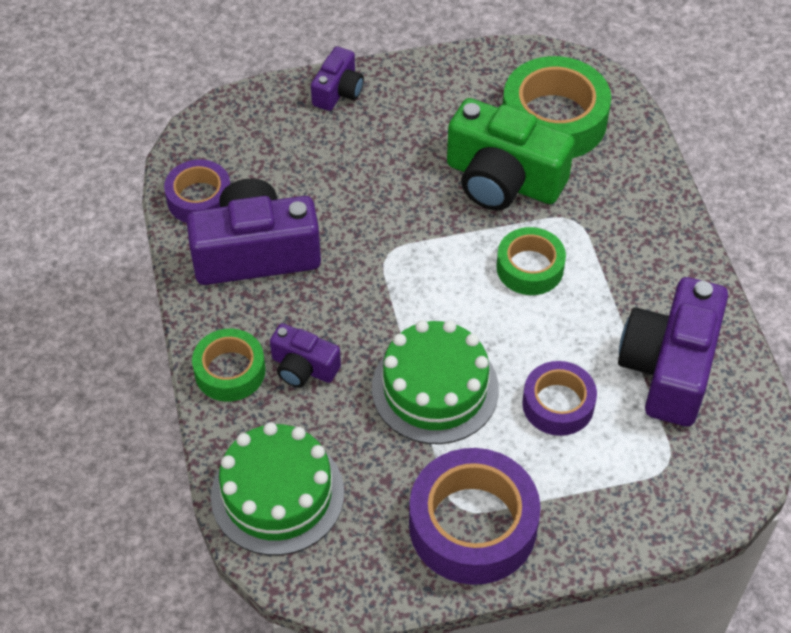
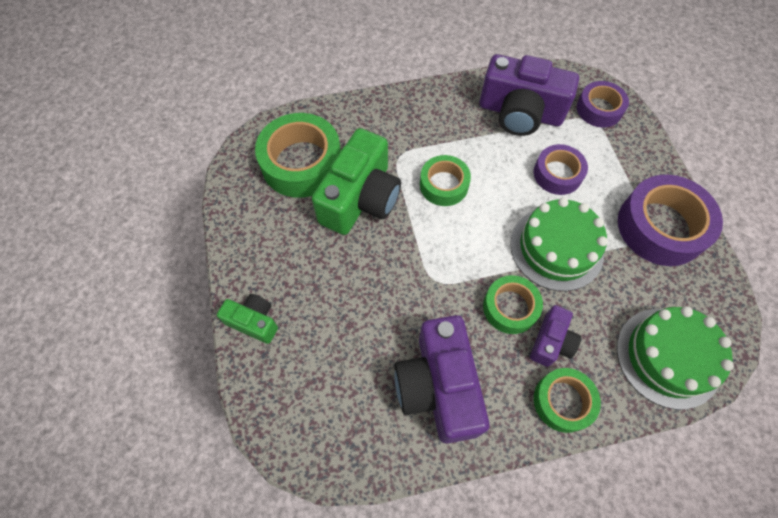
camera: 90 degrees left, 10 degrees up
purple tape [164,160,230,223] -> purple tape moved to [577,81,629,127]
purple camera [311,47,364,111] -> green camera [217,294,278,344]
none -> green tape [483,275,543,334]

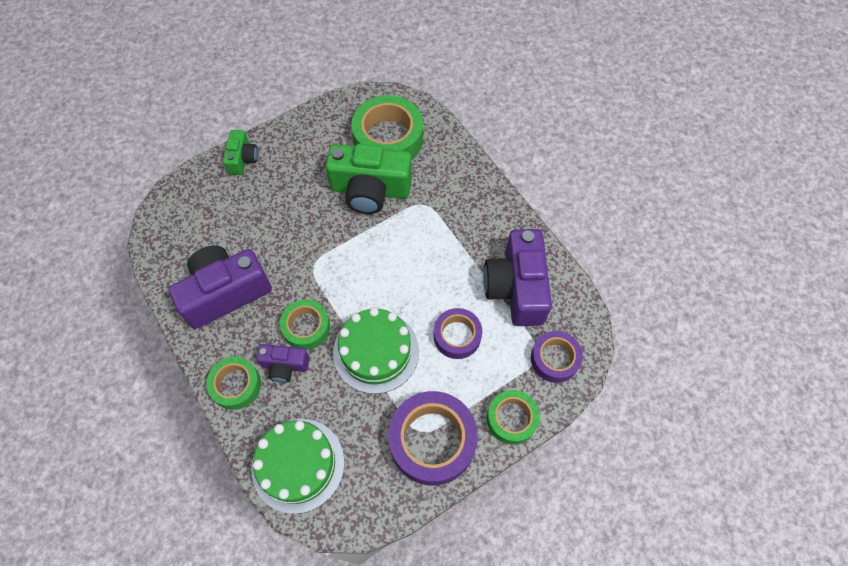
camera: 70 degrees right, 0 degrees up
green tape [420,155,471,206] -> green tape moved to [487,390,540,445]

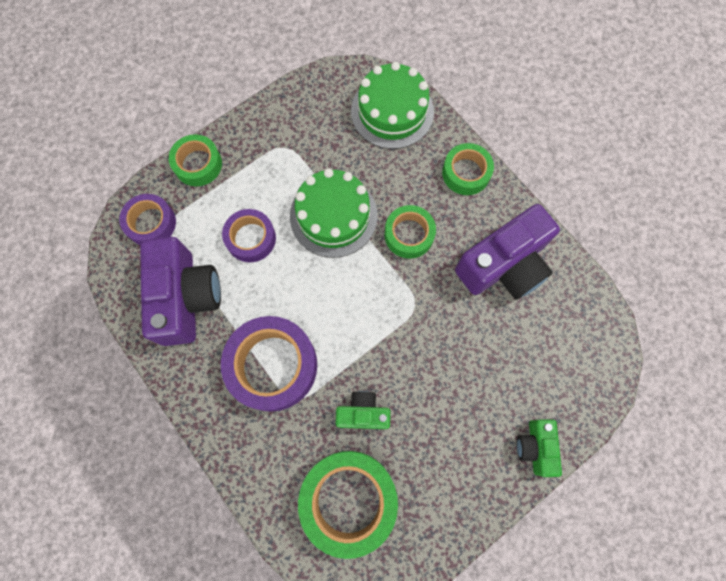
camera: 175 degrees right, 10 degrees up
purple camera [256,344,309,383] -> none
green camera [325,144,412,214] -> green camera [336,391,391,429], size x0.52
purple tape [388,391,478,486] -> purple tape moved to [221,316,317,412]

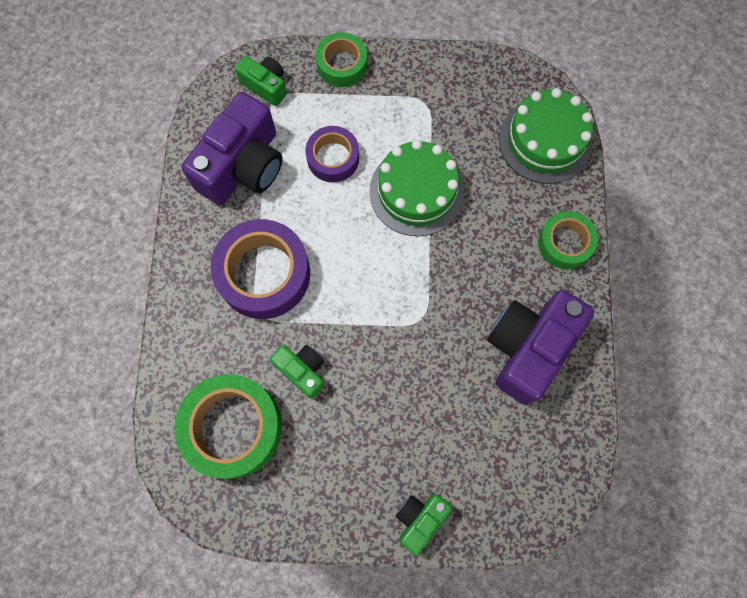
camera: 40 degrees right, 0 degrees up
purple tape [119,194,176,245] -> green camera [235,56,286,106]
green tape [384,205,436,259] -> none
purple camera [455,204,560,300] -> purple camera turned 120 degrees clockwise [487,290,594,405]

